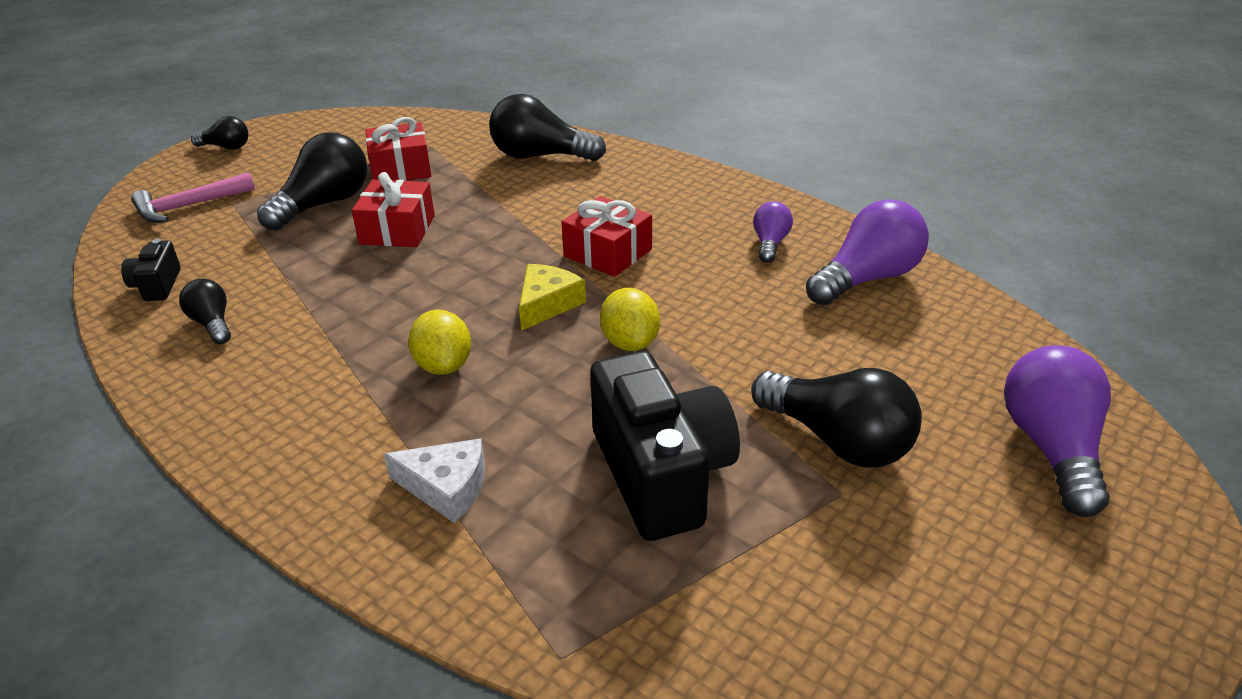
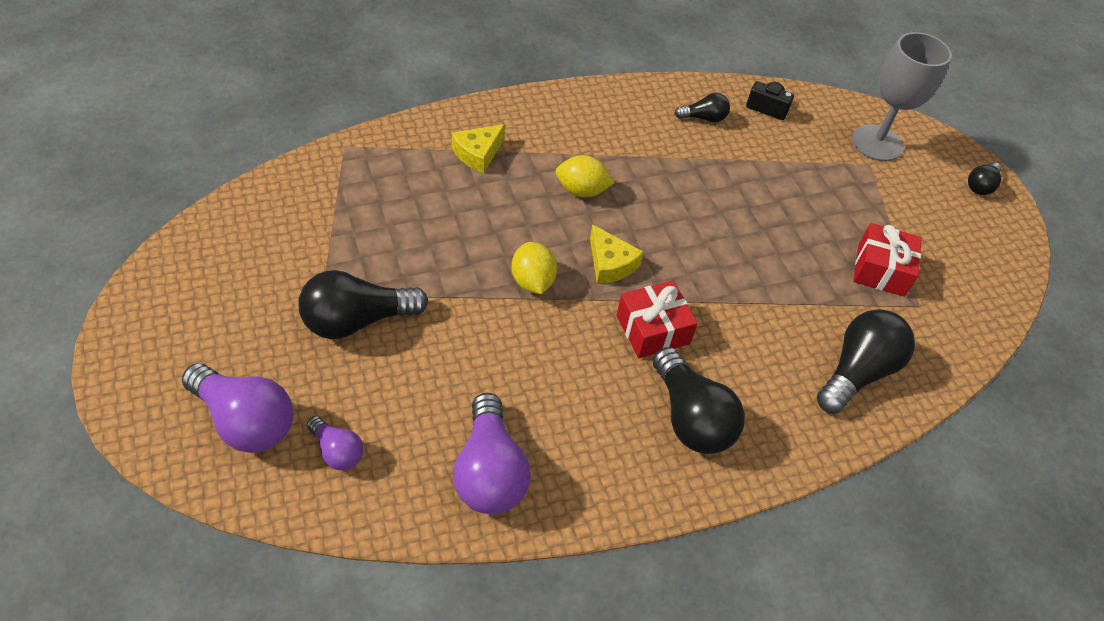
camera: 115 degrees right, 15 degrees up
pink hammer [131,172,255,223] -> grey goblet [852,32,952,161]
black light bulb [257,133,368,231] -> black light bulb moved to [653,347,745,454]
red gift [352,172,435,247] -> none
white cheese [384,438,485,523] -> yellow cheese [452,124,505,174]
black camera [590,351,740,541] -> none
yellow lemon [600,288,660,351] -> yellow lemon turned 60 degrees clockwise [512,242,557,294]
purple light bulb [753,201,793,263] -> purple light bulb moved to [307,416,363,470]

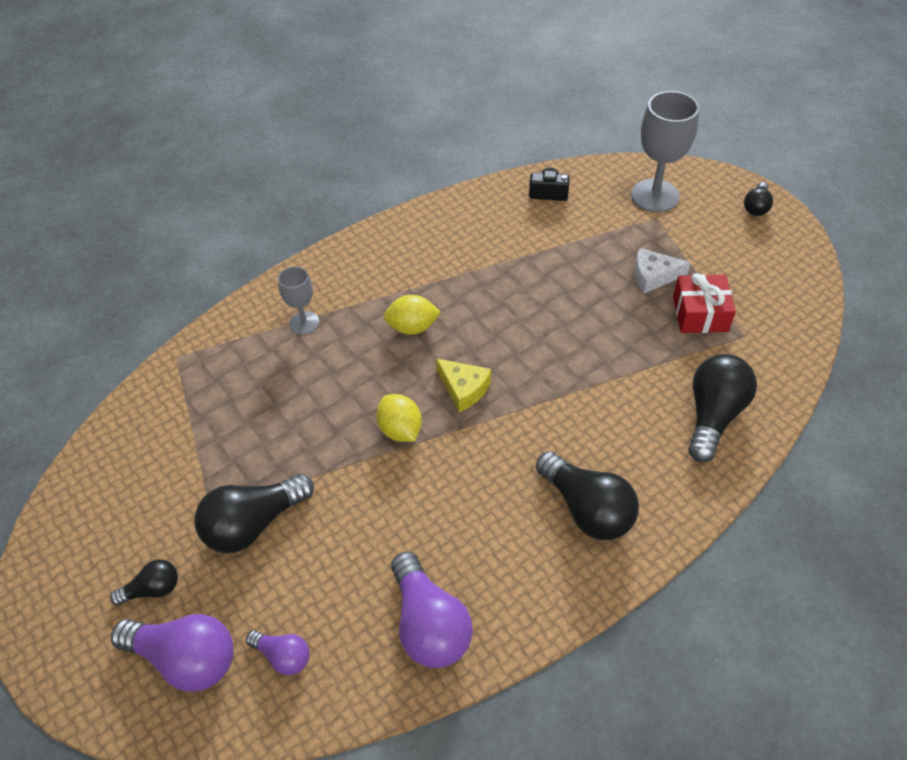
camera: 10 degrees left, 0 degrees up
yellow cheese [452,124,505,174] -> grey goblet [278,266,319,335]
red gift [616,281,698,358] -> none
black light bulb [674,93,730,122] -> black light bulb moved to [110,559,178,605]
none -> white cheese [635,248,691,293]

